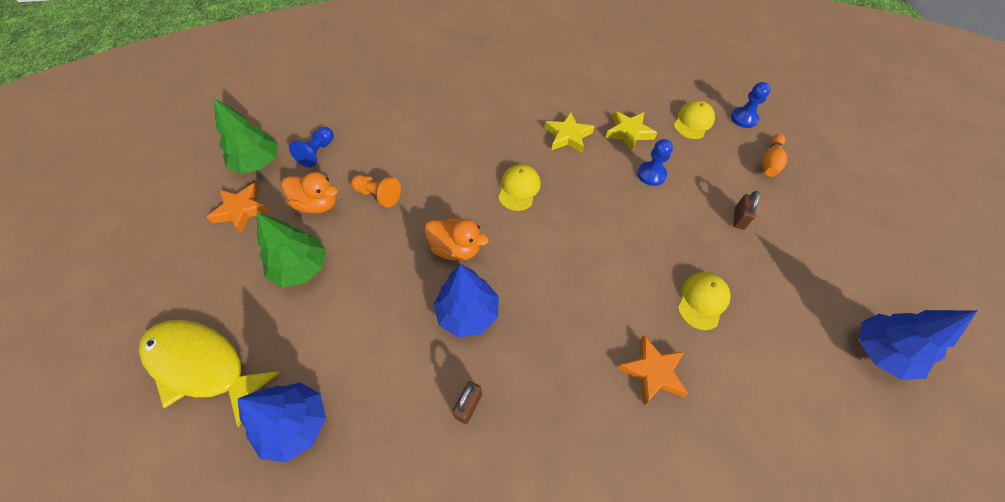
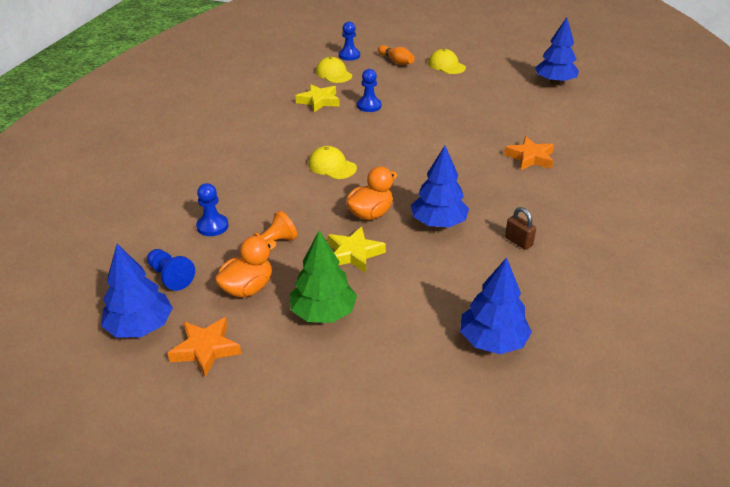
camera: 65 degrees left, 20 degrees down
yellow fish [139,320,281,427] -> none
green tree [213,97,279,174] -> blue tree [101,244,173,338]
yellow star [545,112,594,153] -> yellow star moved to [328,226,386,273]
yellow cap [678,272,731,330] -> yellow cap moved to [428,49,466,74]
brown padlock [733,191,760,229] -> none
none -> blue pawn [196,183,228,236]

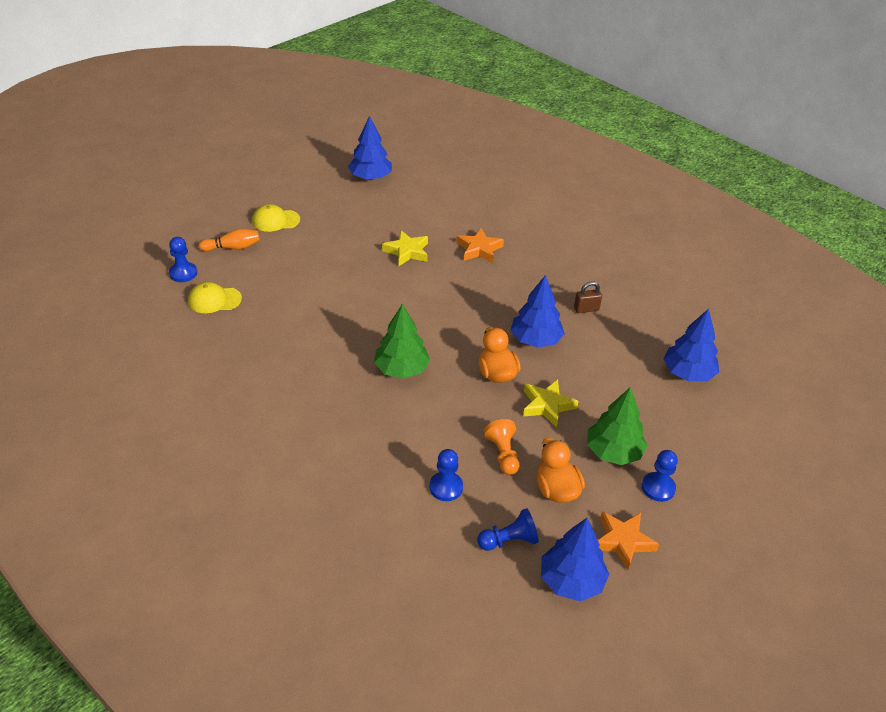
camera: 65 degrees left, 5 degrees up
yellow star [296,84,340,112] -> yellow star moved to [382,230,428,266]
yellow cap [308,146,357,179] -> green tree [374,303,430,379]
blue pawn [357,69,381,112] -> blue pawn moved to [641,450,678,502]

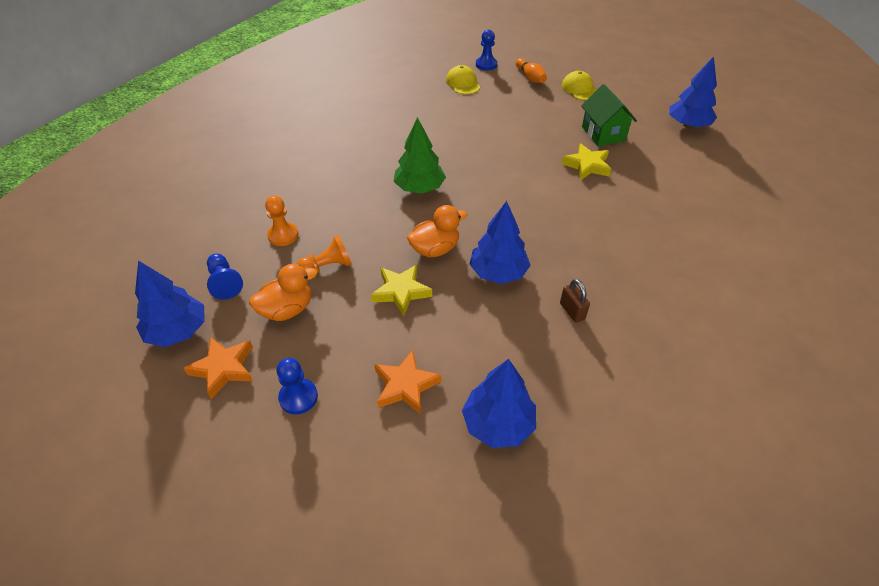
camera: 80 degrees right, 5 degrees up
blue pawn [429,449,463,501] -> orange pawn [265,196,298,246]
orange star [456,228,504,263] -> orange star moved to [374,350,442,415]
green tree [587,387,648,465] -> none
none -> green house [581,84,637,146]

